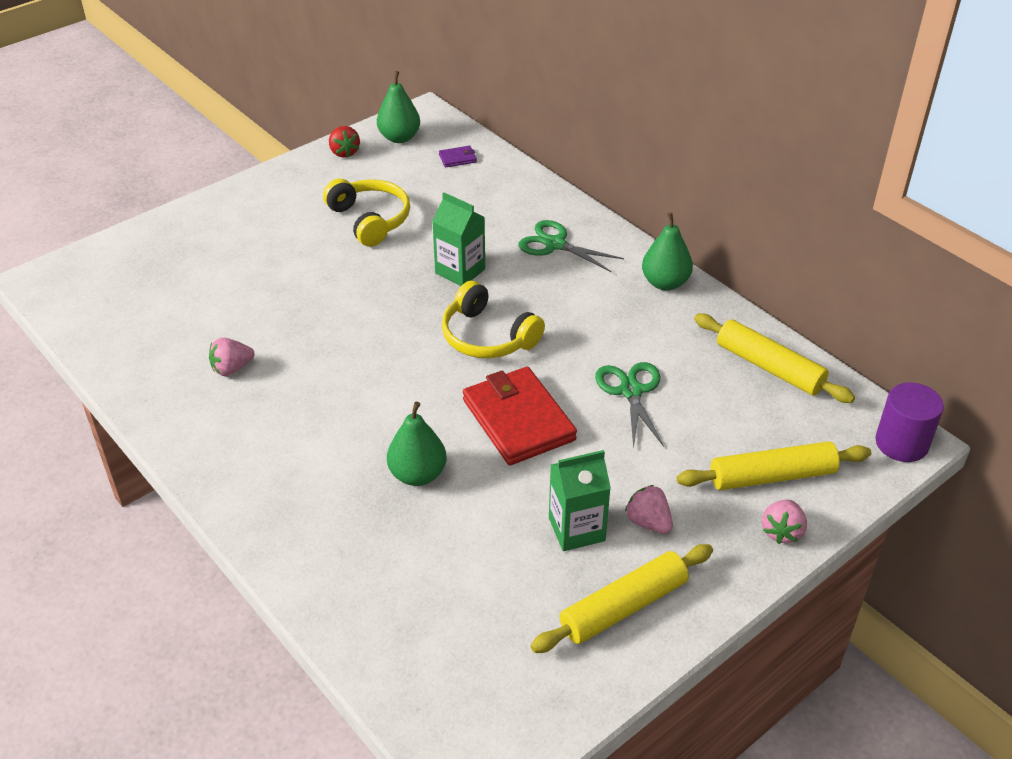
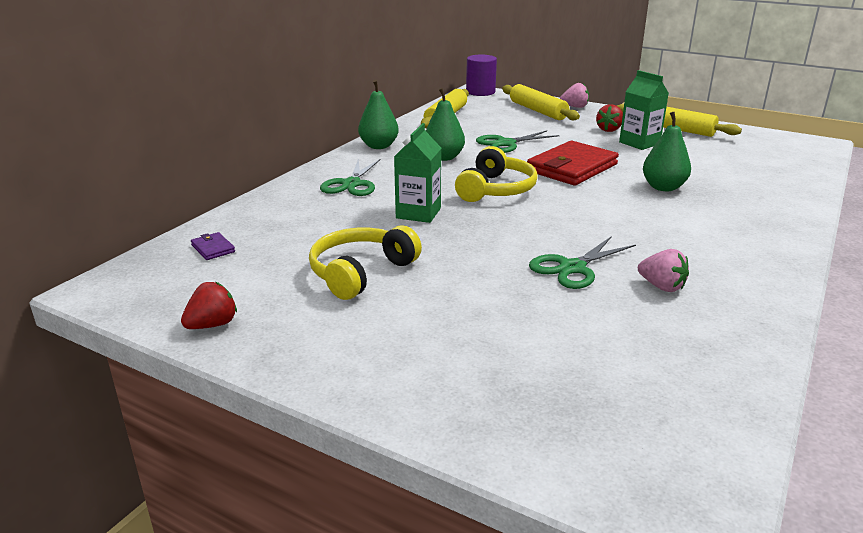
camera: 110 degrees left, 15 degrees down
green pear [377,71,420,143] -> green pear moved to [426,88,465,161]
pink strawberry [625,485,673,534] -> red strawberry [596,104,623,132]
none -> green scissors [529,236,636,289]

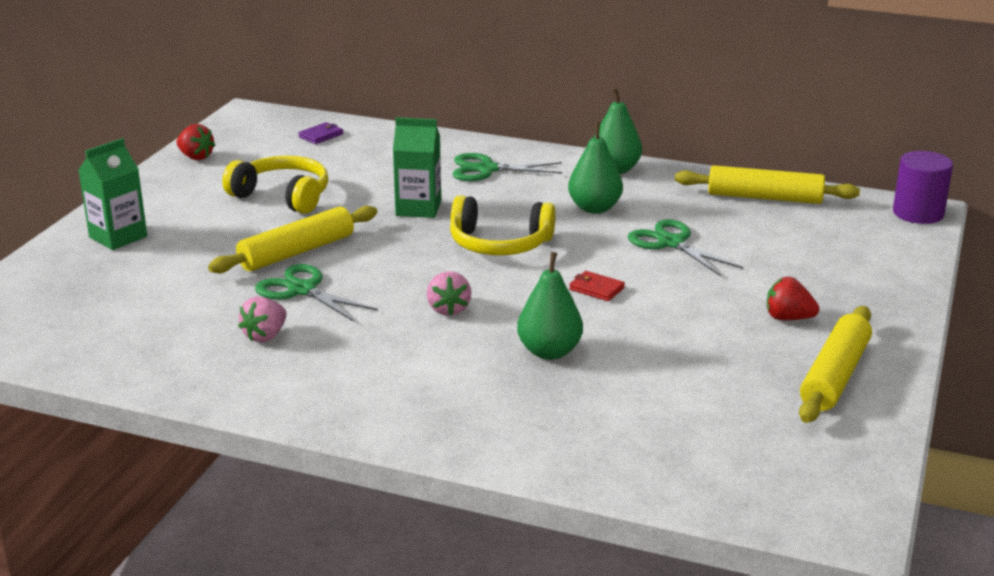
camera: 80 degrees right, 0 degrees up
yellow rolling pin [502,84,580,120] -> yellow rolling pin moved to [208,206,377,273]
red wallet [527,141,619,185] -> red wallet [569,271,625,301], size x0.41
pink strawberry [560,83,589,108] -> pink strawberry moved to [427,271,472,316]
green carton [619,70,669,150] -> green carton moved to [78,138,147,250]

